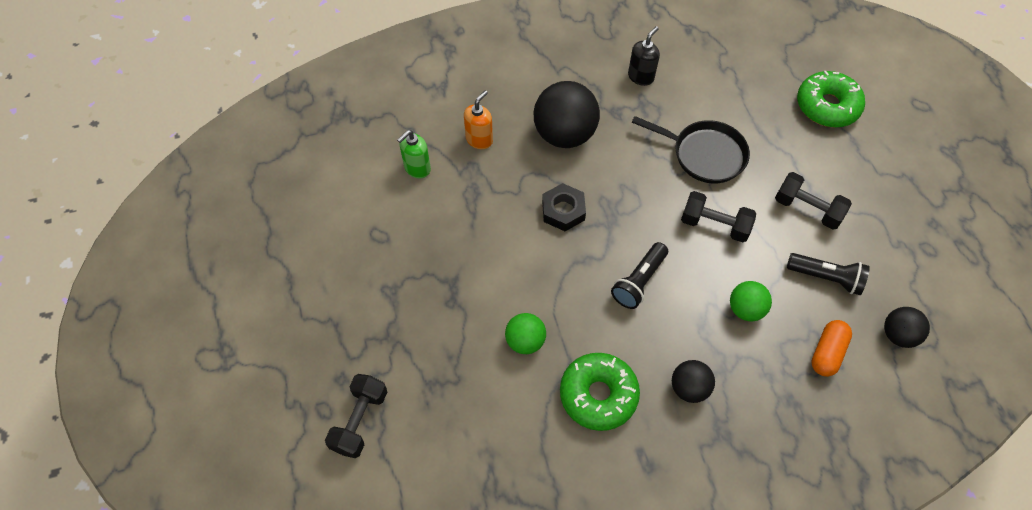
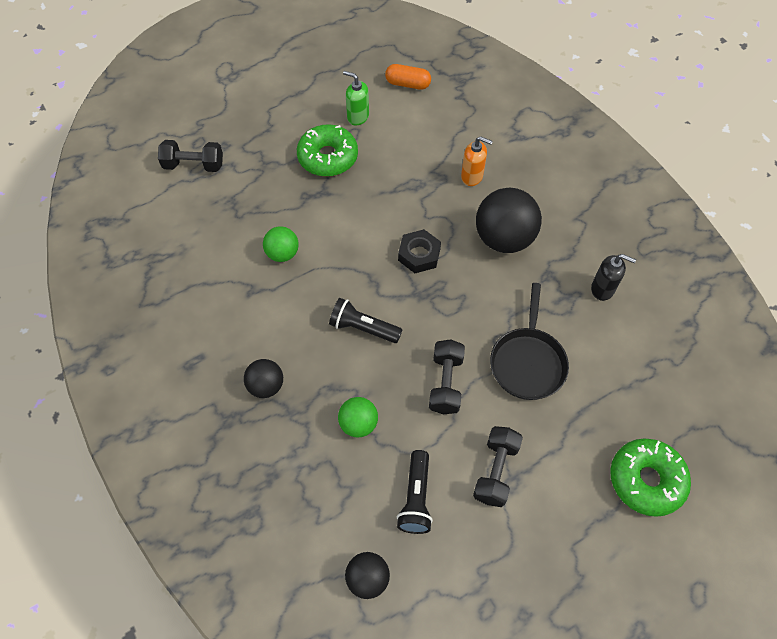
camera: 75 degrees right, 0 degrees up
green soap dispenser [397,130,431,179] -> green soap dispenser moved to [343,71,369,126]
green donut [560,353,640,431] -> green donut moved to [297,124,358,177]
orange capsule [811,320,852,377] -> orange capsule moved to [385,64,431,90]

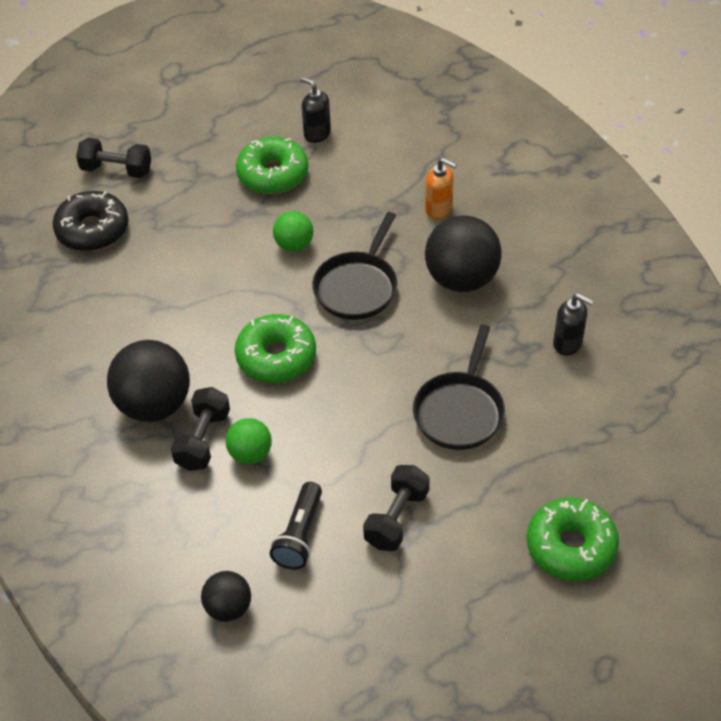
camera: 10 degrees right, 10 degrees down
black ball [244,359,283,398] -> black ball [107,340,190,422], size x1.82
green ball [263,226,299,262] -> green ball moved to [273,211,313,252]
black flashlight [329,298,402,343] -> green donut [235,314,316,383]
green soap dispenser [343,71,369,126] -> black soap dispenser [300,77,331,143]
orange capsule [385,64,431,90] -> none
black nut [398,229,441,273] -> black pan [312,212,397,320]
black dumbbell [429,339,465,414] -> black dumbbell moved to [171,387,230,471]
none -> black donut [53,191,128,251]

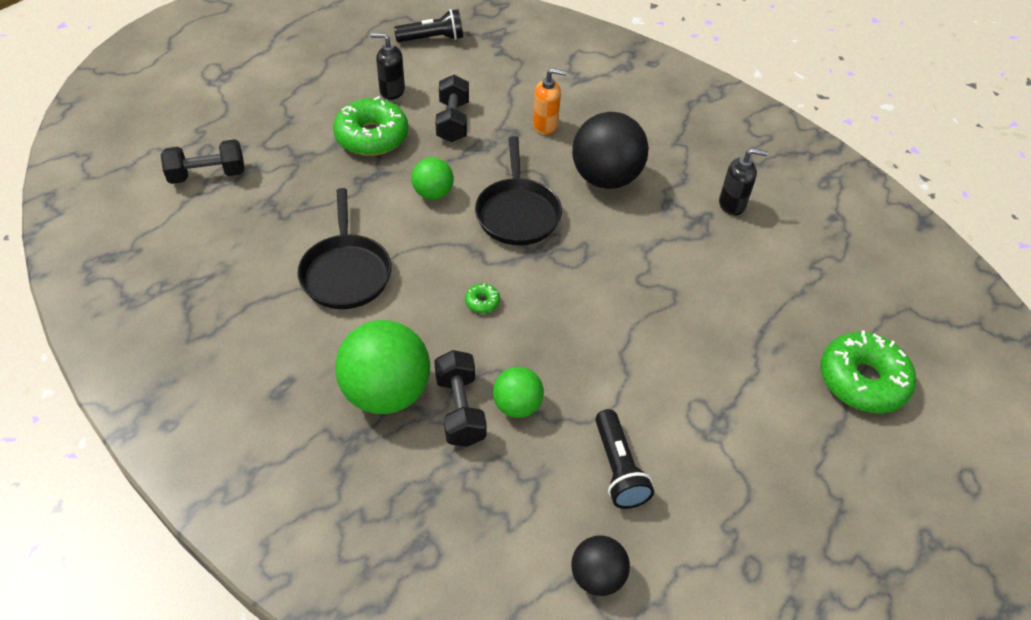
camera: 30 degrees left, 0 degrees up
black donut [53,191,128,251] -> none
black ball [107,340,190,422] -> green ball [335,320,430,414]
green donut [235,314,316,383] -> green donut [465,283,500,313], size x0.41
black dumbbell [363,465,430,551] -> black dumbbell moved to [435,75,469,142]
black pan [413,325,505,450] -> black pan moved to [297,188,392,309]
none -> black flashlight [394,9,463,42]

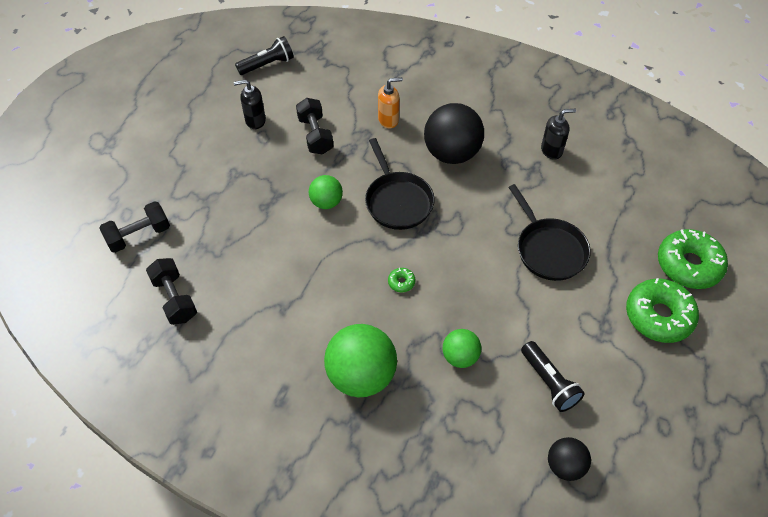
camera: 15 degrees left, 5 degrees up
black pan [297,188,392,309] -> black pan moved to [508,184,591,281]
green donut [333,96,409,156] -> green donut moved to [626,278,699,343]
black dumbbell [434,350,487,447] -> black dumbbell moved to [146,258,197,325]

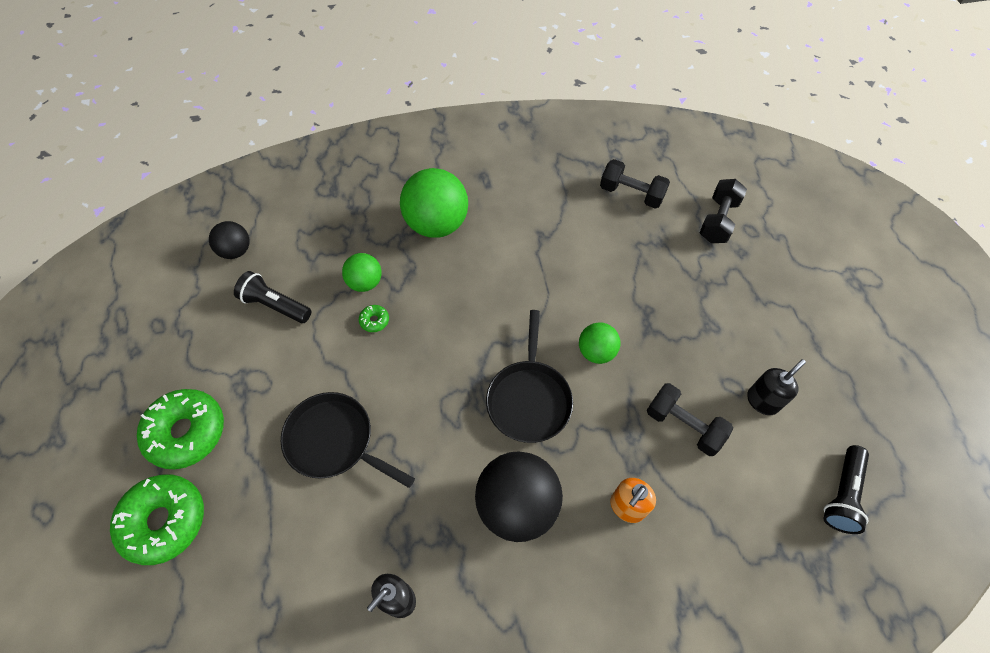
camera: 145 degrees right, 5 degrees up
black pan [365,138,435,230] -> black pan turned 120 degrees counterclockwise [486,310,573,443]
green donut [388,268,416,292] -> green donut moved to [359,305,389,332]

